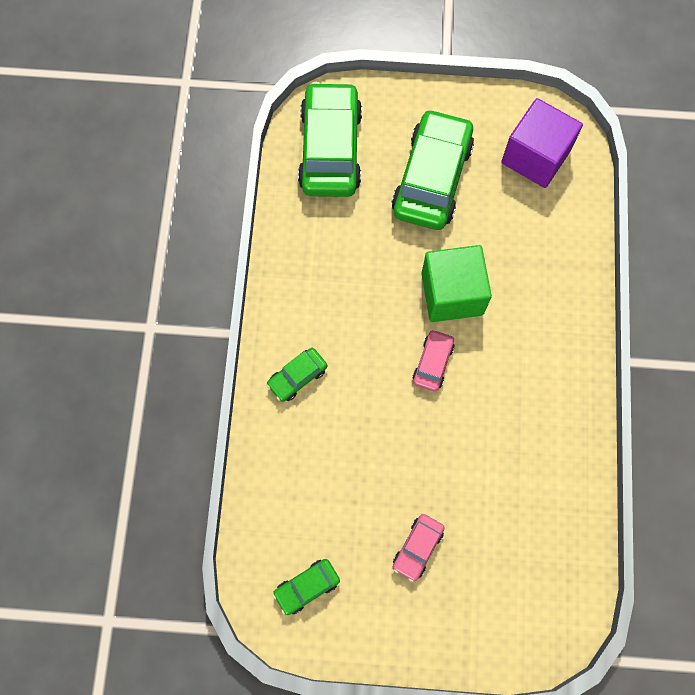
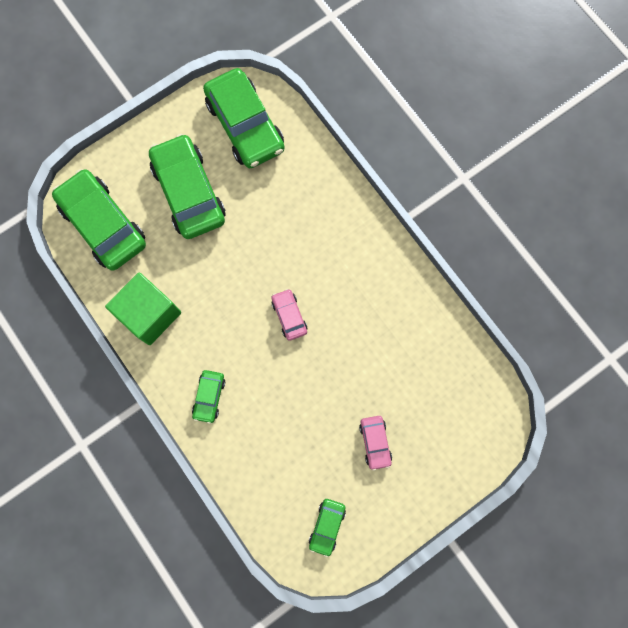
camera: 40 degrees left, 5 degrees up
green cube [421,245,492,322] -> green cube moved to [105,272,181,345]
purple cube [501,98,583,188] -> green car [203,68,285,168]

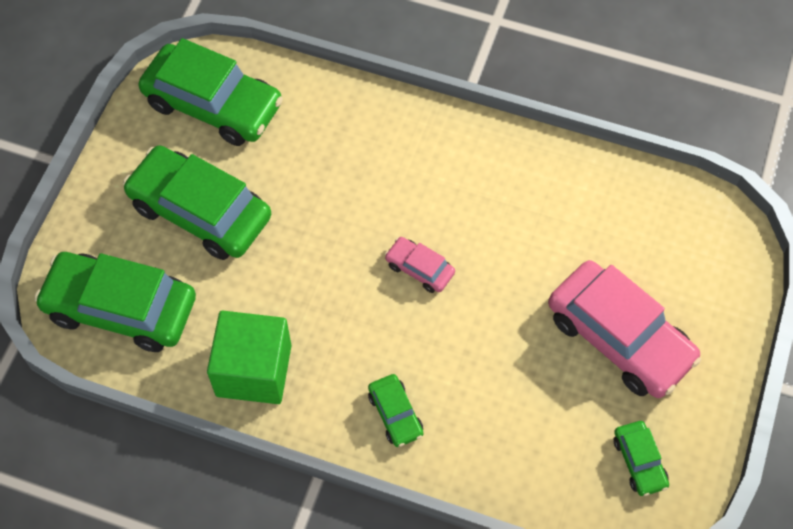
camera: 35 degrees left, 15 degrees down
pink car [359,416,392,471] -> pink car [548,260,701,398], size x2.14

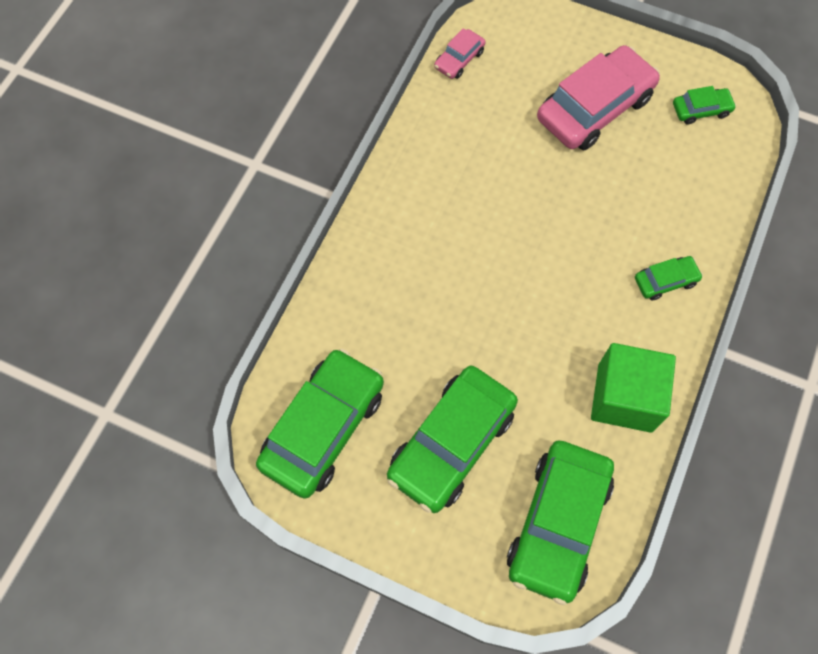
camera: 85 degrees left, 5 degrees up
pink car [385,237,455,293] -> pink car moved to [434,28,486,79]

